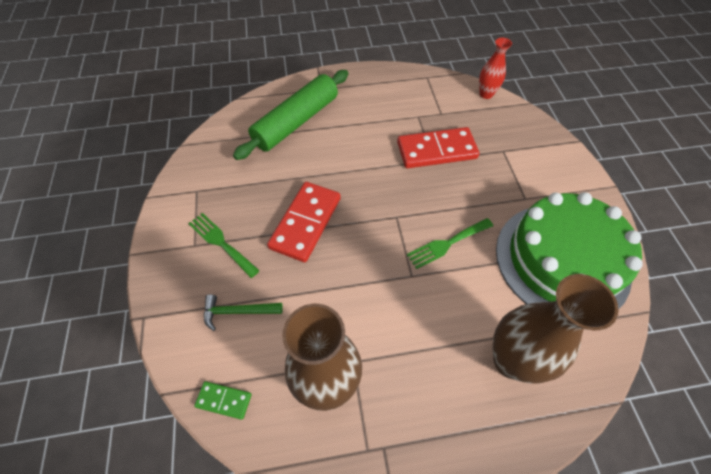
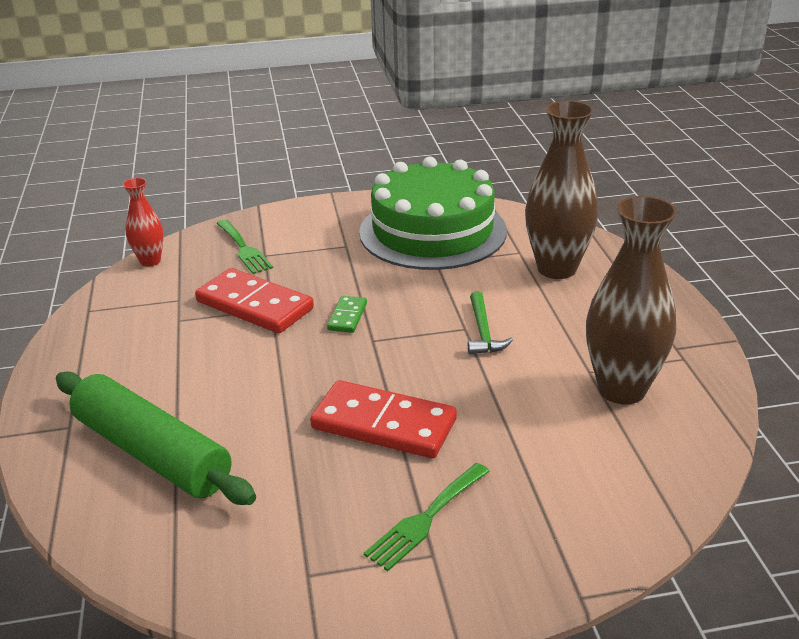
camera: 90 degrees left, 25 degrees down
green domino [194,381,252,420] -> green domino moved to [327,296,367,333]
green hammer [204,295,283,331] -> green hammer moved to [468,291,513,354]
red domino [397,127,479,168] -> red domino turned 45 degrees counterclockwise [195,268,314,333]
green fork [407,218,493,269] -> green fork moved to [216,219,273,274]

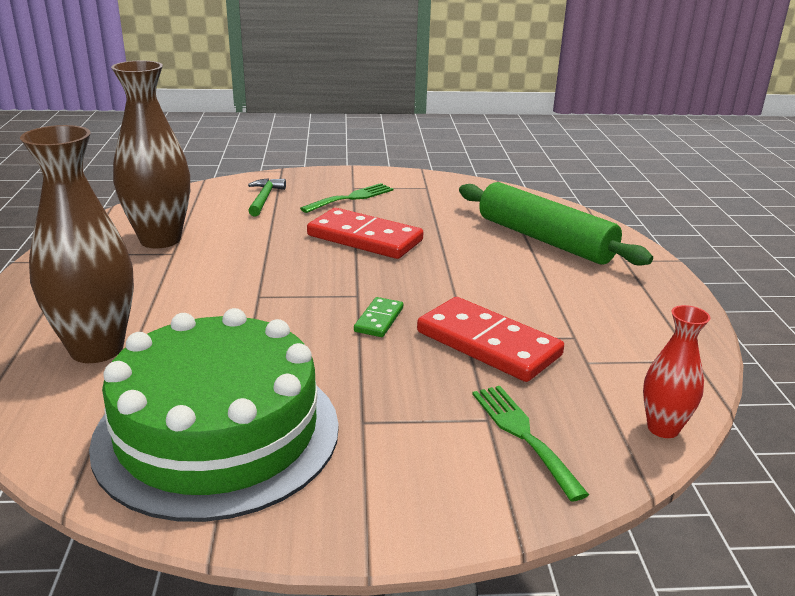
camera: 175 degrees left, 5 degrees down
green hammer [468,291,513,354] -> green hammer moved to [248,178,286,216]

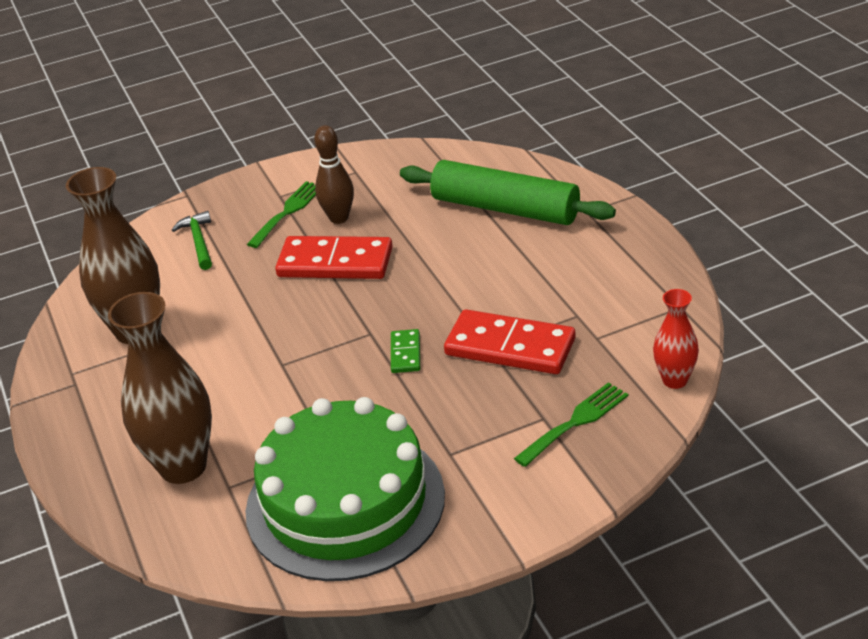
camera: 15 degrees left, 10 degrees up
green fork [472,386,589,502] -> green fork turned 90 degrees clockwise [514,382,628,467]
none -> brown bowling pin [314,125,354,224]

